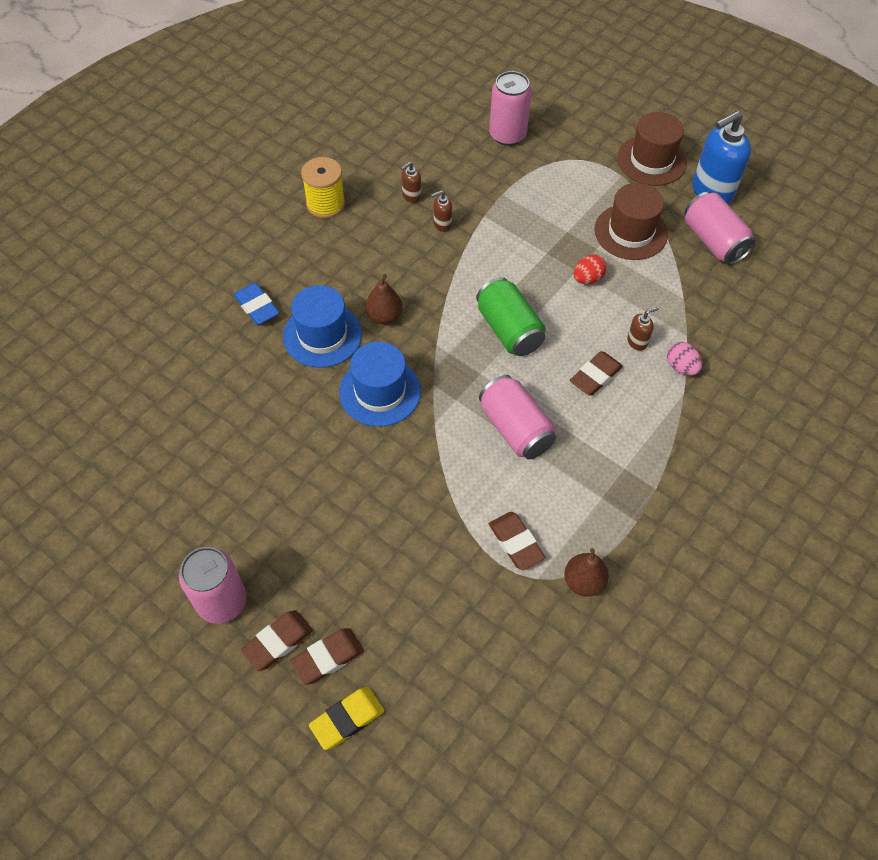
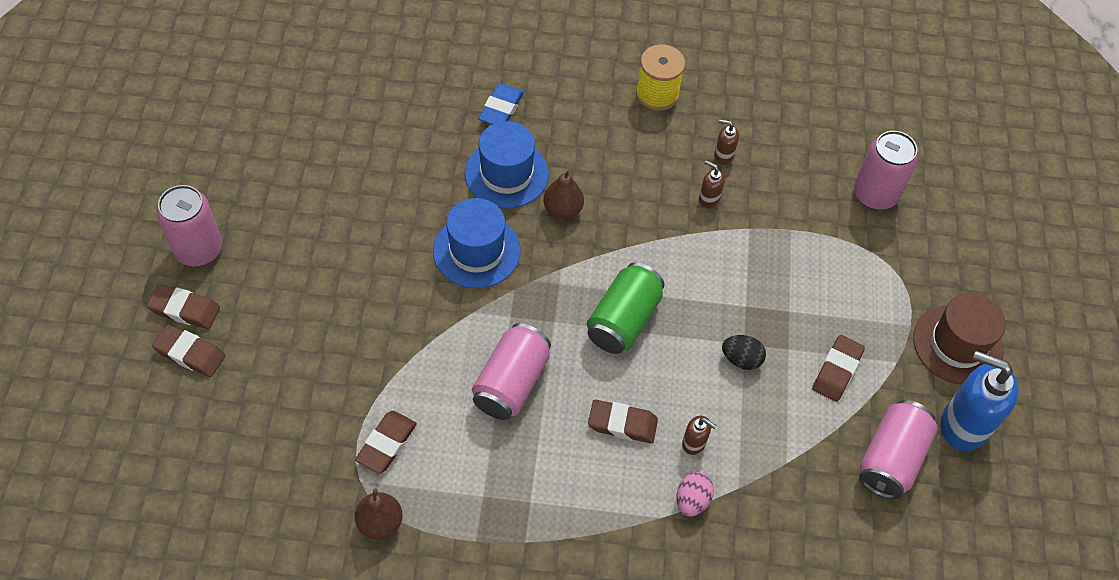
camera: 55 degrees right, 0 degrees up
yellow eraser [309,687,384,750] -> none
red egg [574,255,607,284] -> black egg [722,335,766,370]
brown hat [594,183,668,260] -> brown eraser [812,335,865,402]

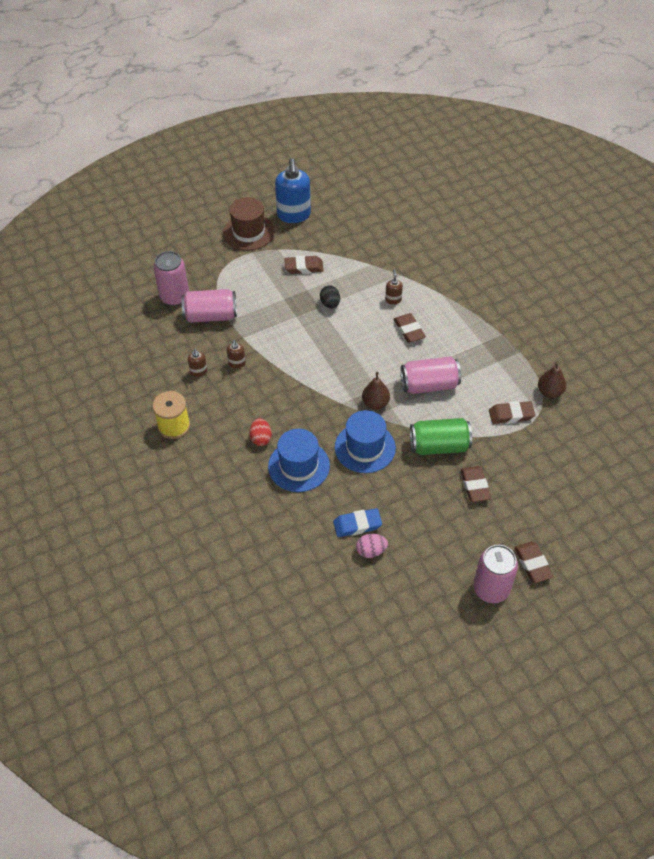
camera: 120 degrees left, 5 degrees down
brown eraser [152,325,226,377] -> brown eraser moved to [461,466,491,502]
blue eraser [479,83,524,124] -> blue eraser moved to [333,508,382,537]
brown pear [543,170,584,219] -> brown pear moved to [362,372,390,410]
green can [587,262,665,354] -> green can moved to [410,418,472,455]
pink egg [677,472,714,517] -> pink egg moved to [356,534,388,558]
pink can [859,400,938,499] -> pink can moved to [181,289,237,323]
none -> red egg [249,418,272,446]

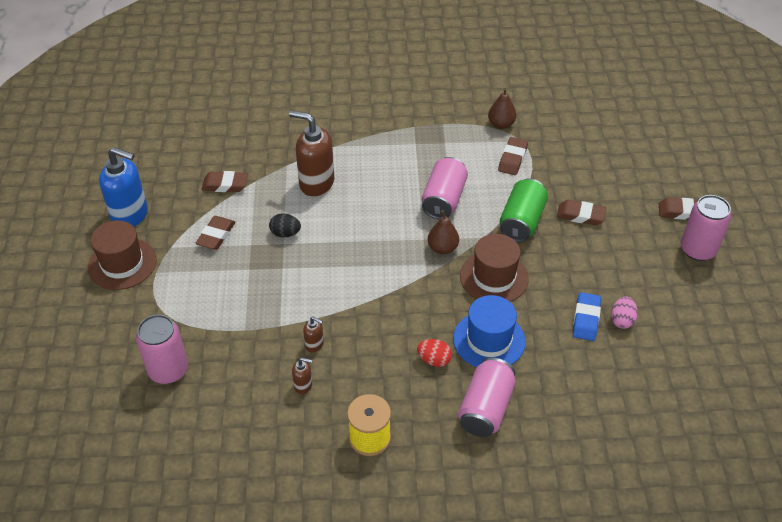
camera: 65 degrees left, 5 degrees down
pink can [181,289,237,323] -> pink can moved to [458,358,516,437]
blue hat [335,410,396,473] -> brown hat [460,234,529,302]
brown soap dispenser [385,269,403,305] -> brown soap dispenser [289,111,334,196], size x2.20
brown eraser [394,313,426,343] -> brown eraser moved to [202,171,248,192]

